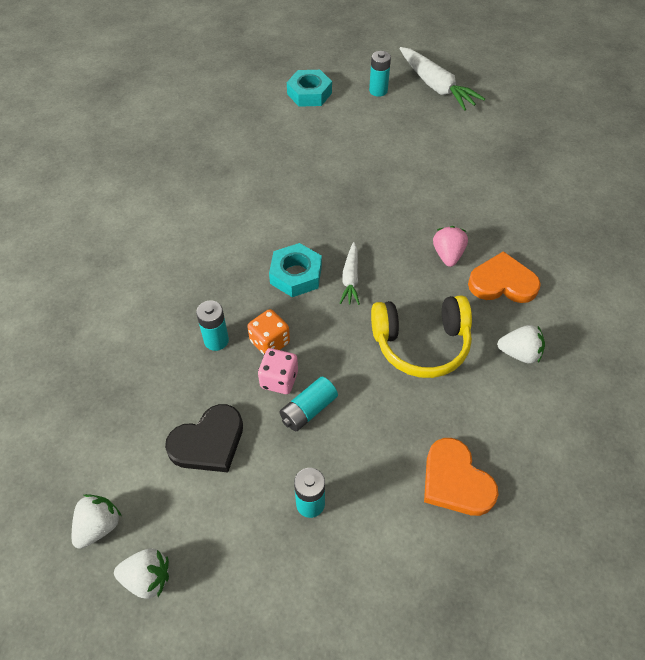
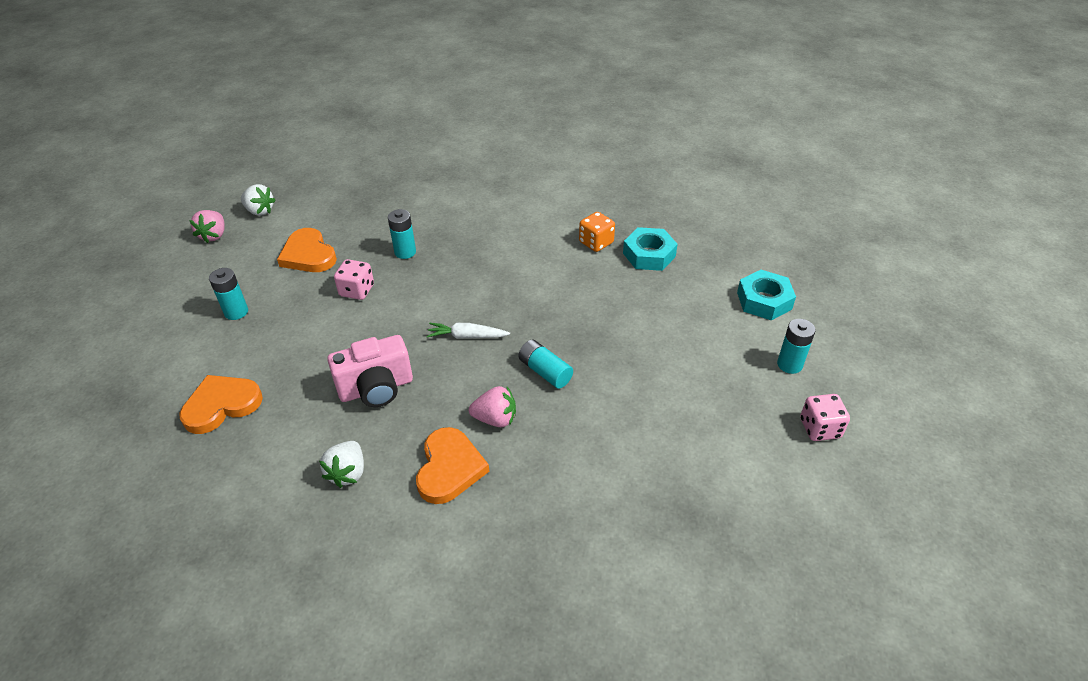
camera: 90 degrees right, 10 degrees down
white strawberry [114,548,169,599] -> pink strawberry [189,210,225,243]
black heart [165,404,243,472] -> orange heart [277,228,337,272]
orange dice [247,309,290,355] -> orange dice moved to [579,212,615,252]
turquoise nut [269,243,322,297] -> turquoise nut moved to [623,227,678,271]
turquoise battery [280,377,338,431] -> turquoise battery moved to [518,339,573,389]
yellow headphones [371,295,472,378] -> pink camera [327,335,413,407]
white carrot [399,47,485,111] -> pink dice [800,394,850,441]

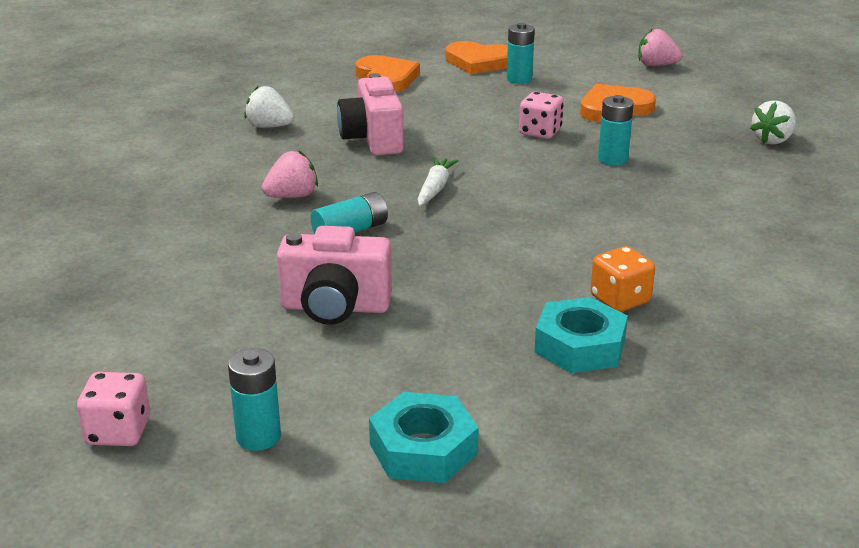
camera: 100 degrees right, 15 degrees down
white strawberry [241,184,276,216] -> white strawberry moved to [750,100,796,145]
orange heart [416,427,489,504] -> orange heart moved to [445,41,508,74]
pink strawberry [469,386,516,427] -> pink strawberry turned 135 degrees counterclockwise [262,151,318,198]
none -> pink camera [277,226,392,325]

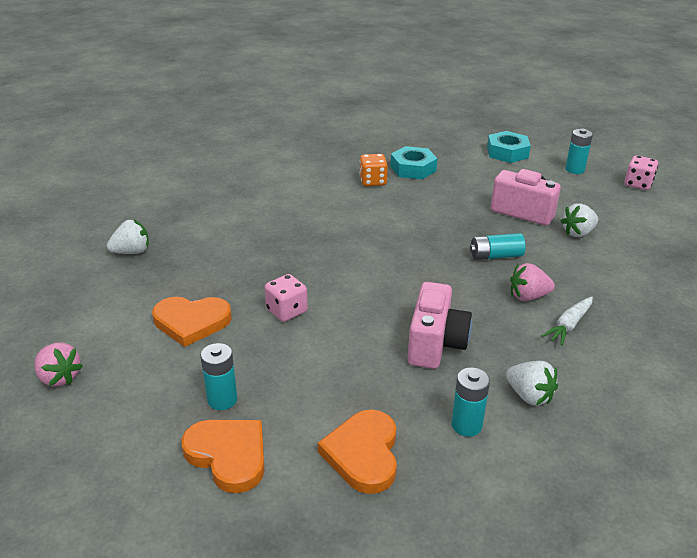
camera: 155 degrees left, 5 degrees up
white carrot [418,157,459,206] -> white carrot moved to [541,297,593,346]
turquoise battery [598,95,634,165] -> turquoise battery moved to [451,367,490,437]
none -> white strawberry [560,203,598,237]

